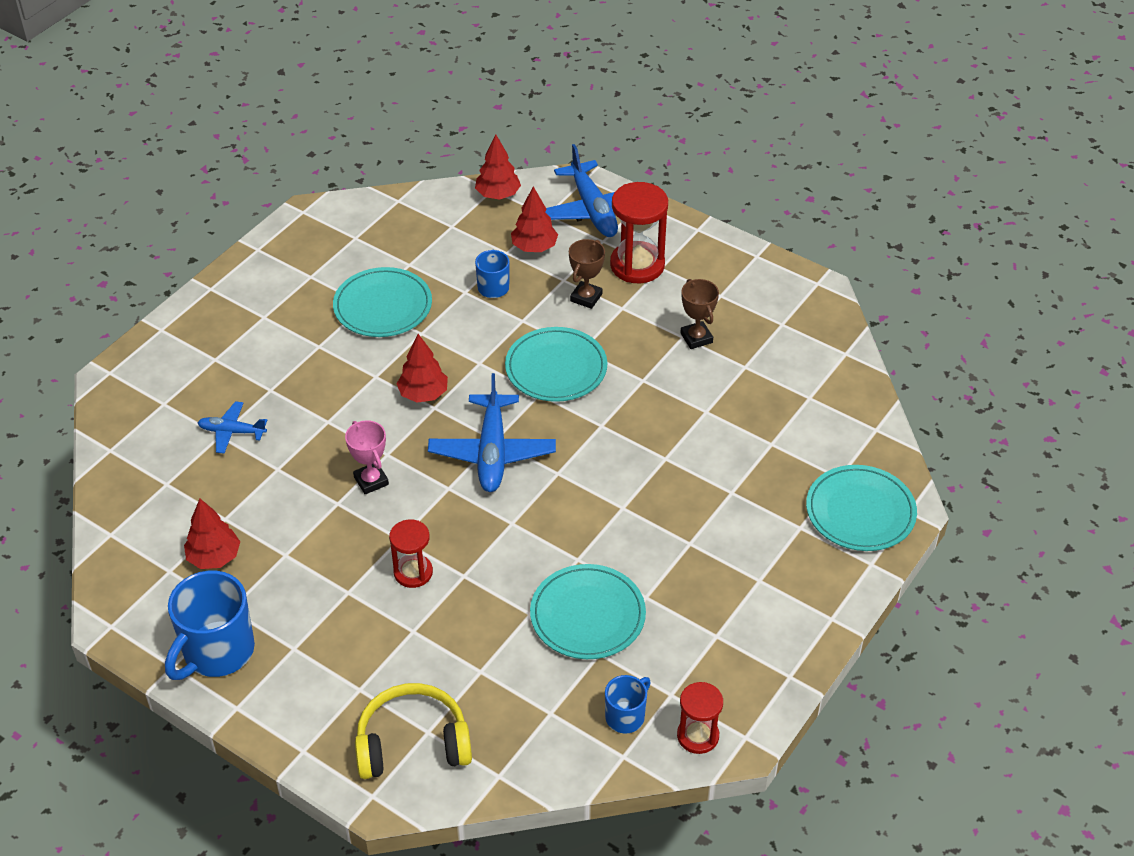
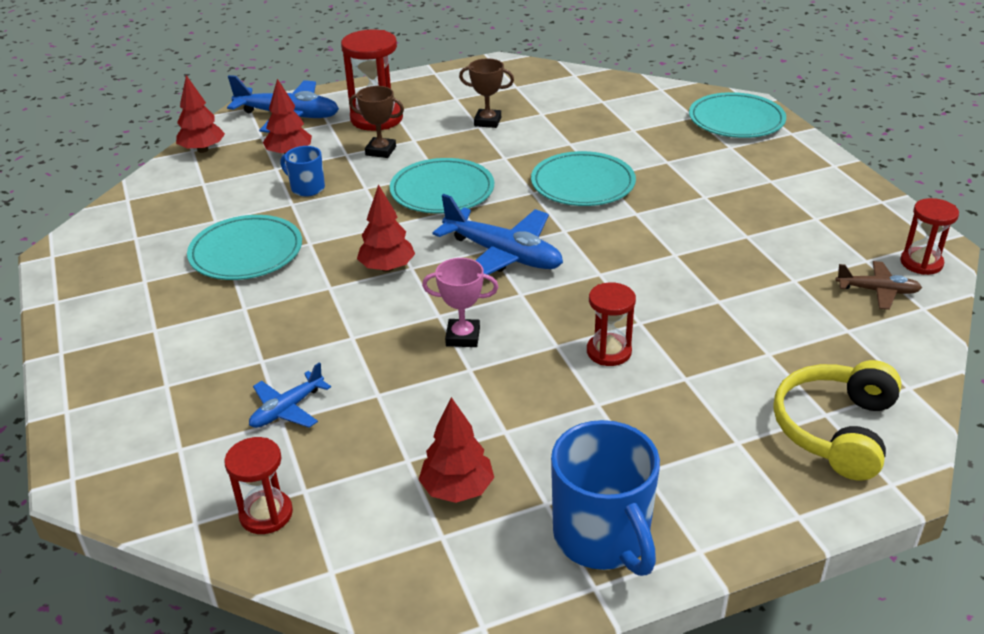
camera: 55 degrees left, 10 degrees down
turquoise plate [530,564,646,659] -> turquoise plate moved to [531,151,636,206]
brown trophy [569,239,605,309] -> brown trophy turned 45 degrees counterclockwise [349,86,404,158]
blue mug [605,675,651,734] -> brown plane [836,261,922,310]
none -> red hourglass [224,437,293,534]

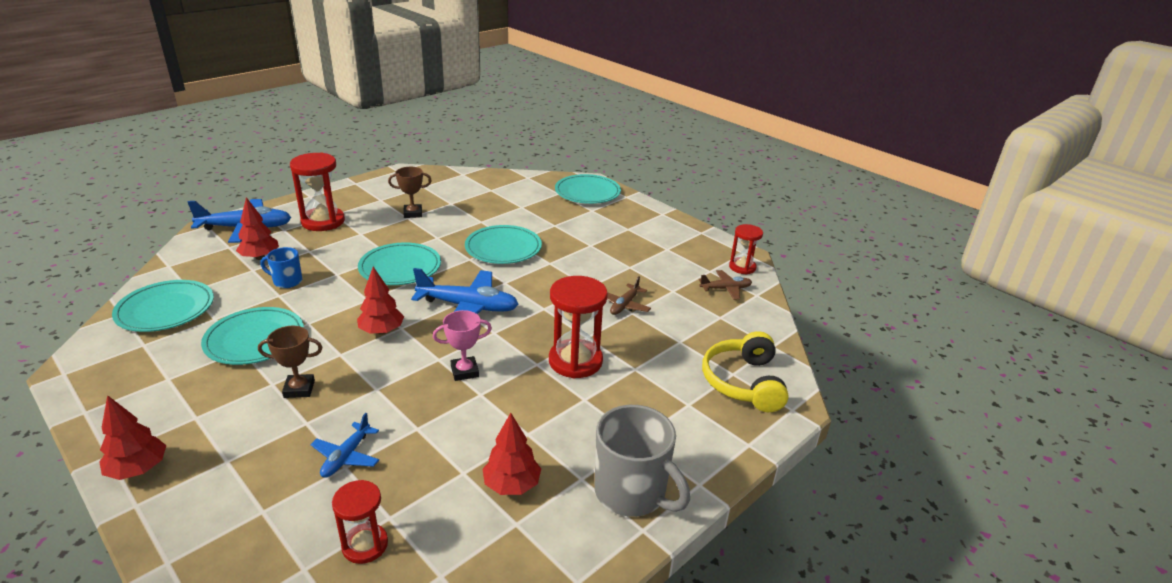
camera: 25 degrees left, 5 degrees down
red tree [176,75,225,153] -> red tree moved to [99,395,166,480]
brown trophy [349,86,404,158] -> brown trophy moved to [258,326,323,398]
blue mug [551,420,660,576] -> grey mug [595,405,690,517]
red hourglass [587,282,636,366] -> red hourglass [549,276,608,378], size x1.64
none -> turquoise plate [112,280,214,332]
none -> brown plane [607,276,651,315]

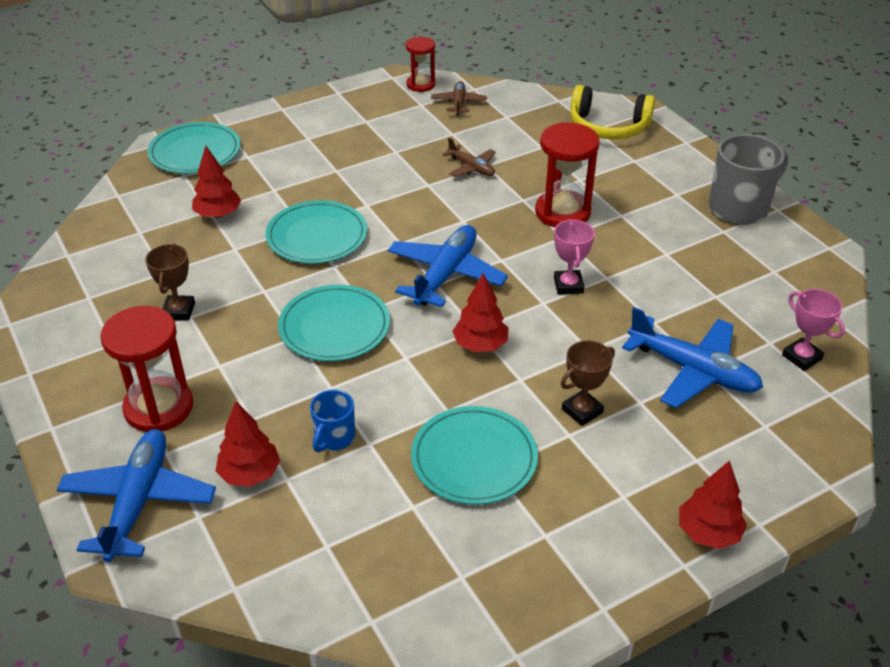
camera: 75 degrees left, 10 degrees up
turquoise plate [112,280,214,332] -> none
brown trophy [258,326,323,398] -> brown trophy turned 45 degrees clockwise [561,340,615,426]
blue plane [310,413,379,478] -> blue plane [622,307,763,408], size x1.83
red hourglass [332,480,388,564] -> pink trophy [782,289,845,371]
red tree [483,413,541,495] -> red tree moved to [192,146,241,218]

